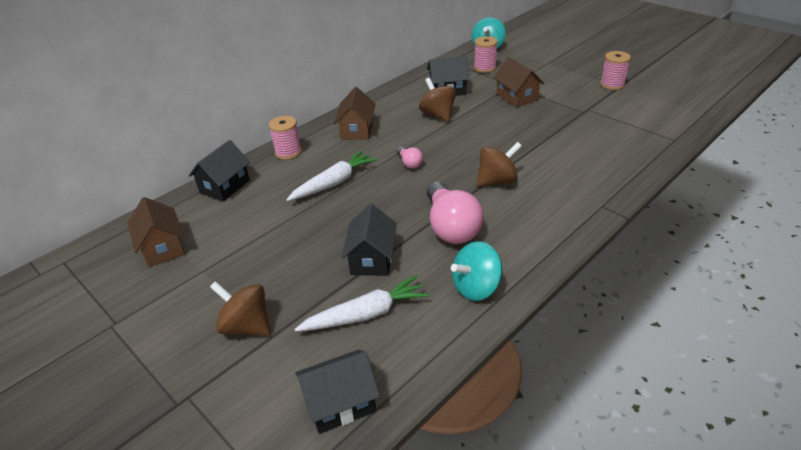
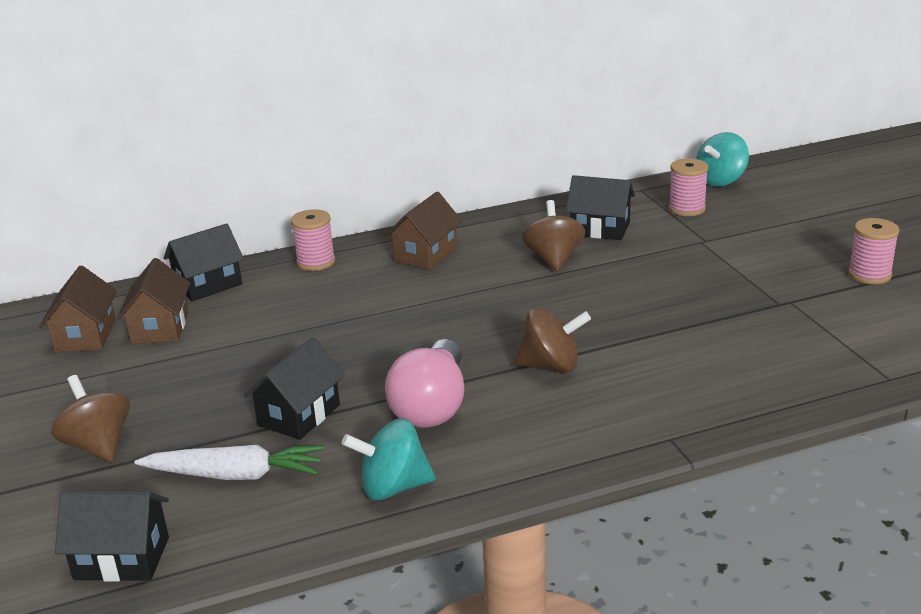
camera: 25 degrees right, 10 degrees down
white carrot [286,150,378,201] -> none
pink light bulb [396,147,423,169] -> none
brown house [493,57,544,107] -> brown house moved to [117,258,190,344]

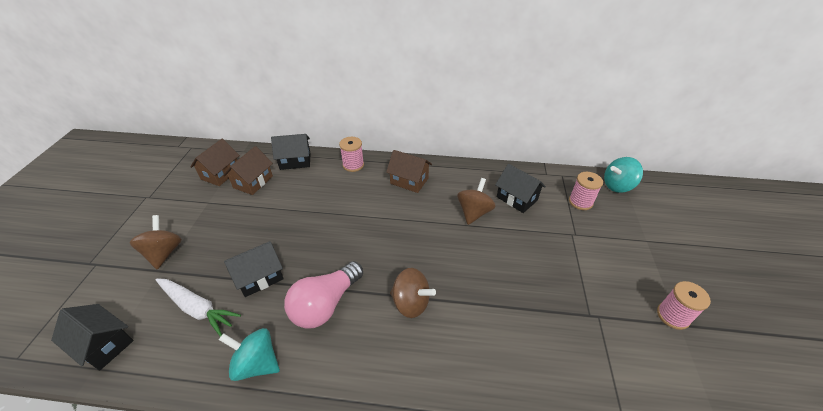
camera: 25 degrees right, 15 degrees up
brown house [385,192,463,270] -> brown house turned 60 degrees clockwise [386,150,432,193]

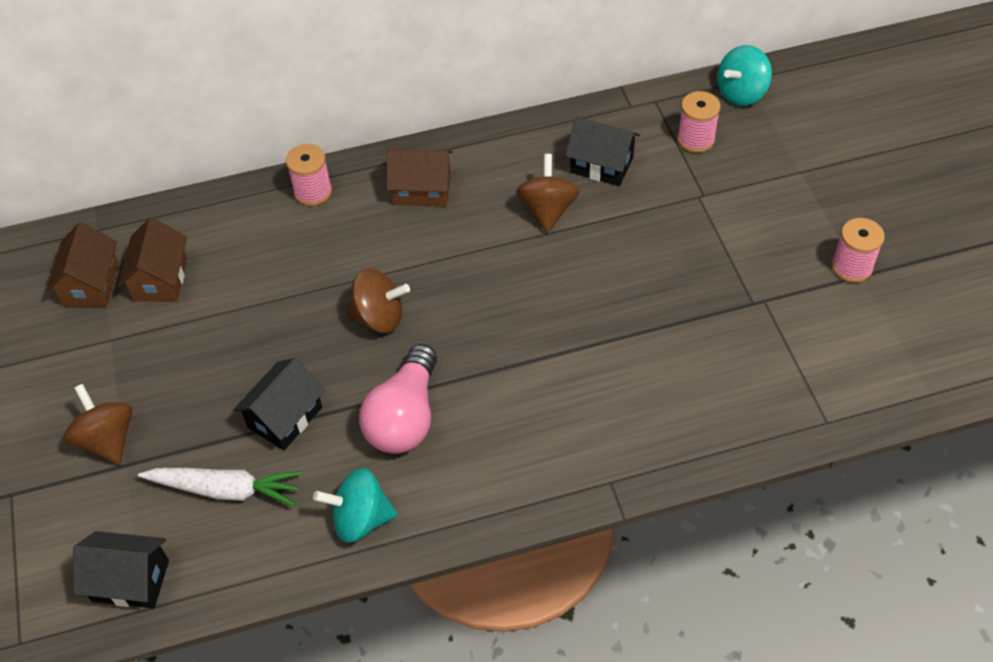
camera: 20 degrees left, 10 degrees up
black house [271,134,311,170] -> none
brown spinning top [390,268,436,318] -> brown spinning top moved to [346,269,410,333]

